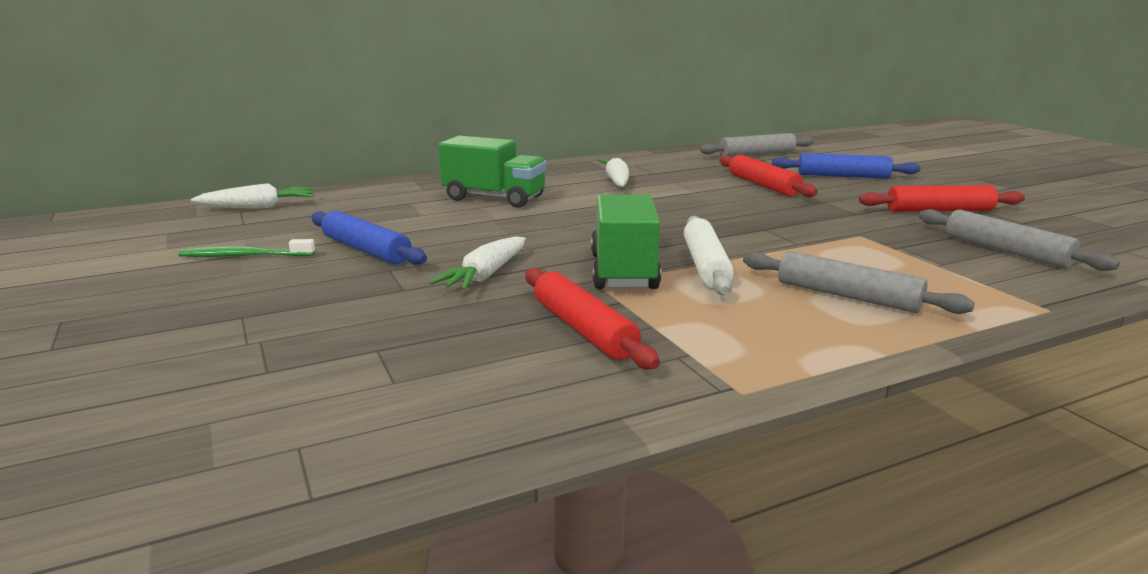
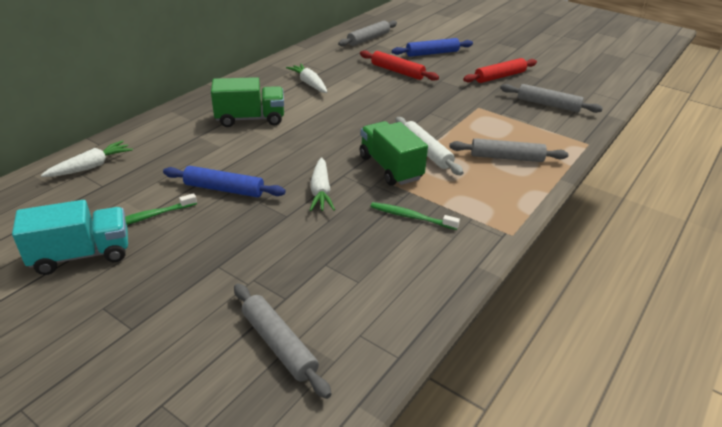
camera: 30 degrees left, 15 degrees up
red rolling pin [525,268,660,369] -> green toothbrush [370,202,460,230]
none -> turquoise truck [12,200,128,275]
none -> grey rolling pin [234,283,332,399]

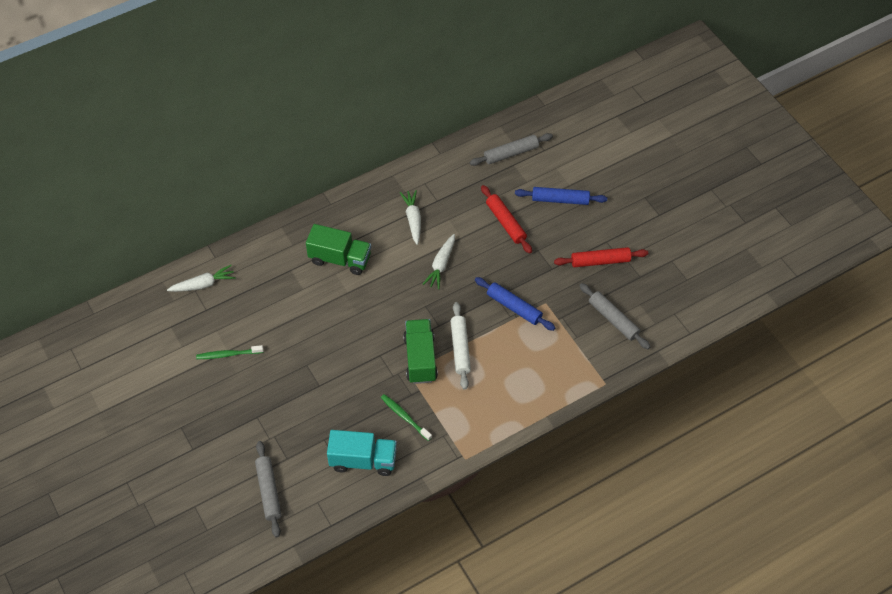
camera: 25 degrees right, 20 degrees up
turquoise truck [12,200,128,275] -> turquoise truck moved to [327,430,397,476]
blue rolling pin [163,166,286,198] -> blue rolling pin moved to [475,277,555,331]
white carrot [310,157,335,211] -> white carrot moved to [423,234,455,290]
grey rolling pin [449,138,569,162] -> none

